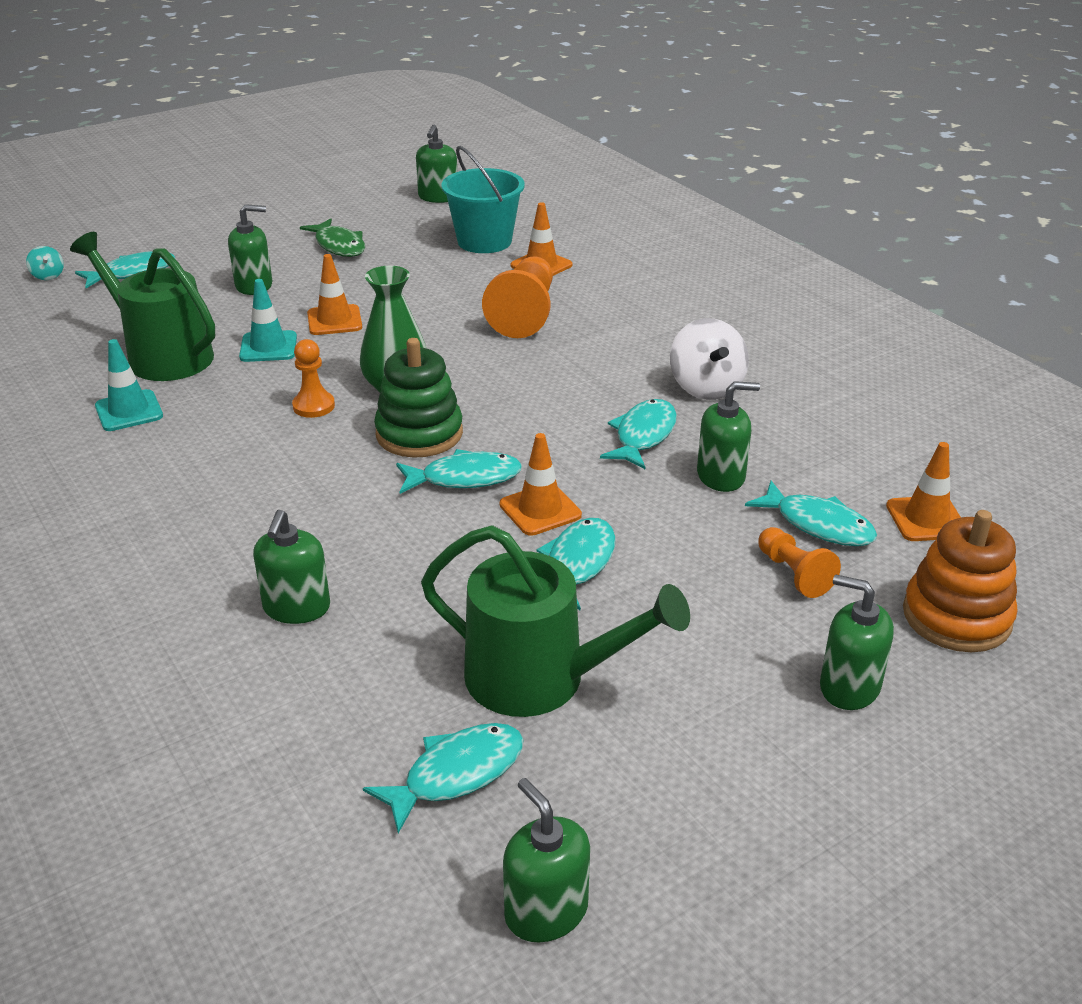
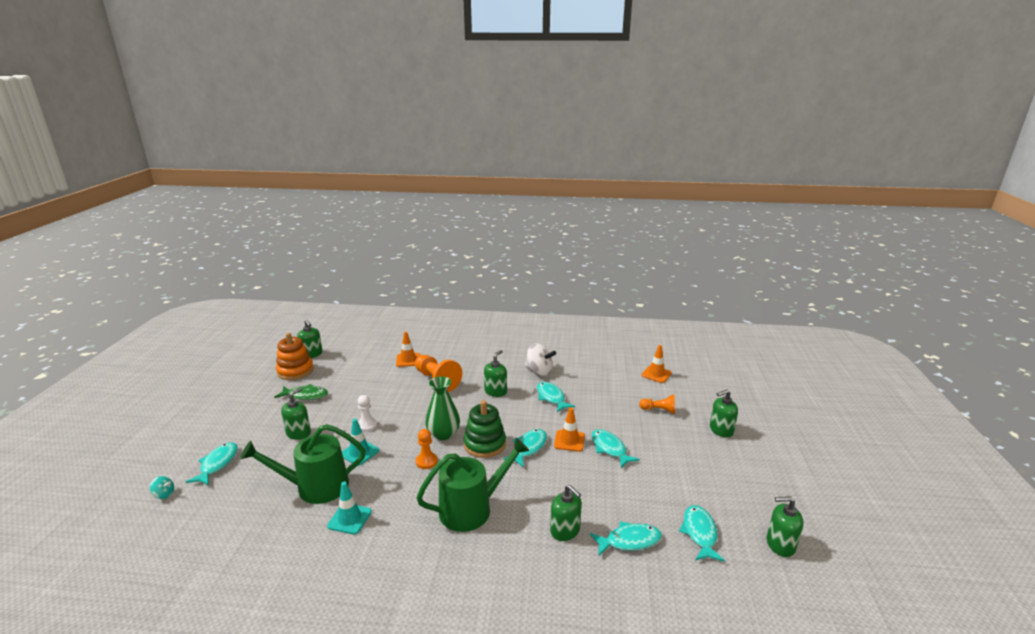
camera: 50 degrees left, 10 degrees down
orange traffic cone [307,254,362,335] -> white pawn [357,395,377,432]
green watering can [421,525,690,717] -> green watering can moved to [416,437,530,532]
turquoise bucket [441,146,525,253] -> none
green soap dispenser [697,381,760,492] -> green soap dispenser moved to [484,350,507,397]
turquoise fish [745,481,877,546] -> turquoise fish moved to [590,521,662,556]
orange stacking toy [903,510,1017,652] -> orange stacking toy moved to [276,333,314,380]

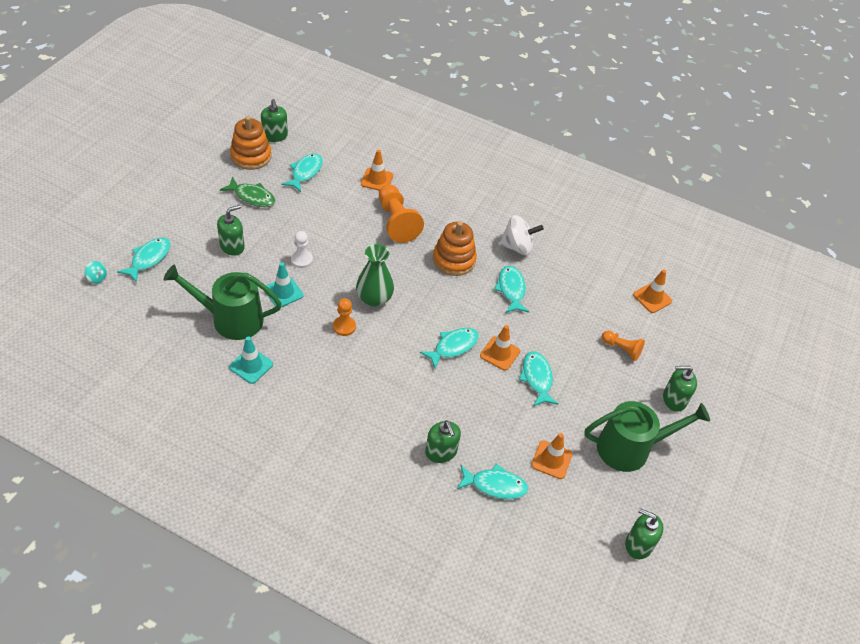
camera: 15 degrees right, 25 degrees up
green watering can [416,437,530,532] -> green watering can moved to [584,401,710,472]
green stacking toy [463,400,506,458] -> none
green soap dispenser [484,350,507,397] -> orange stacking toy [433,221,477,276]
white spinning top [525,343,556,376] -> white spinning top turned 45 degrees counterclockwise [498,215,544,255]
turquoise fish [679,505,725,562] -> turquoise fish moved to [282,153,323,192]
none -> orange traffic cone [531,433,572,479]

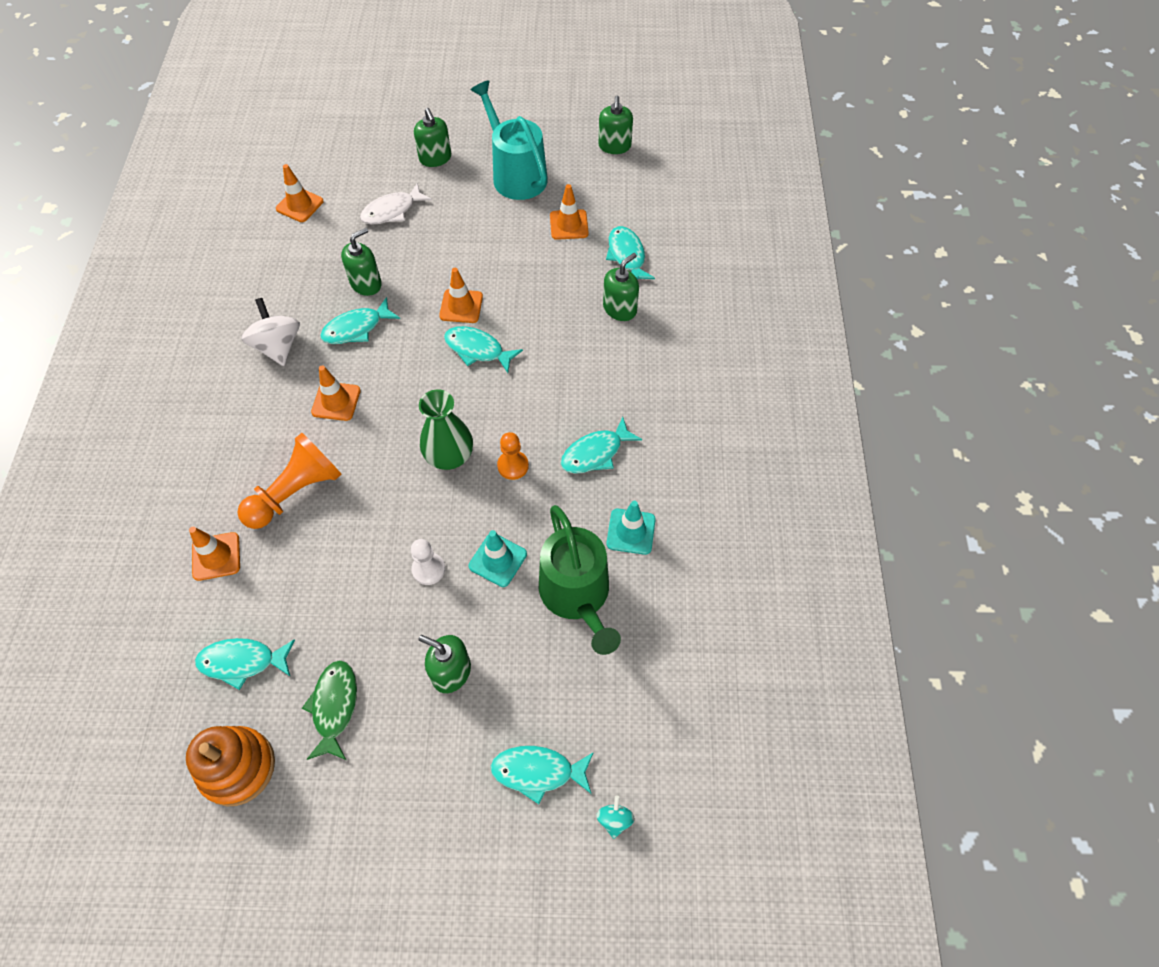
camera: 110 degrees left, 10 degrees up
green soap dispenser [261,99,288,142] -> green soap dispenser moved to [341,228,382,296]
orange stacking toy [433,221,477,276] -> orange traffic cone [311,365,361,421]
turquoise fish [519,351,558,407] -> turquoise fish moved to [561,417,642,474]
green watering can [584,401,710,472] -> turquoise watering can [471,80,548,200]
orange pawn [602,330,645,361] -> white fish [360,182,432,225]

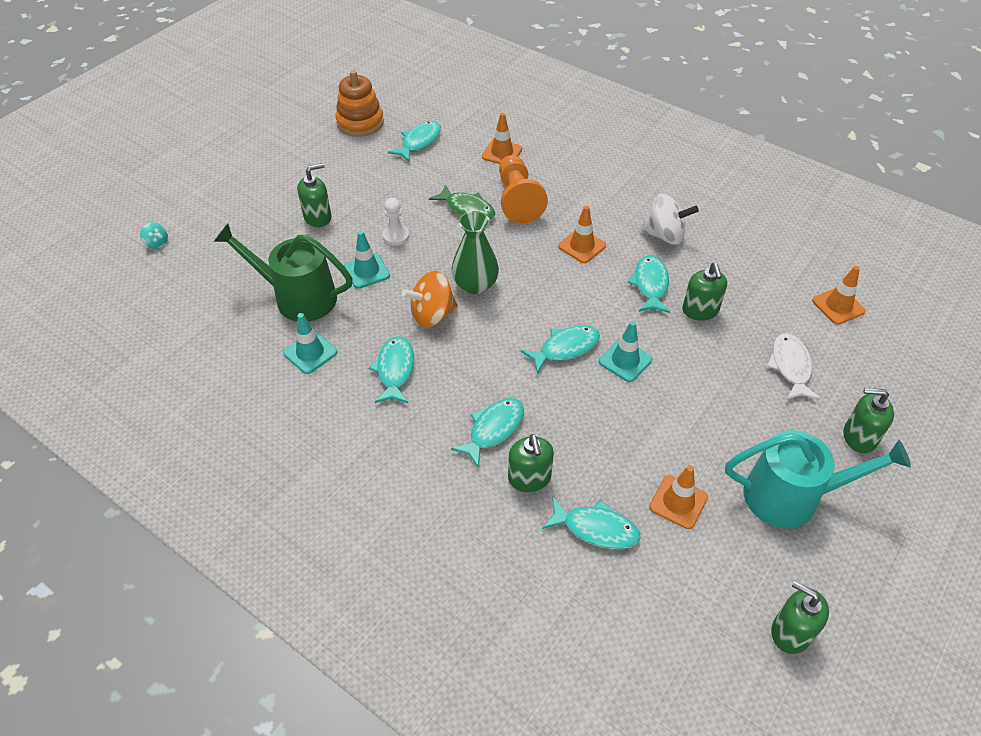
camera: 125 degrees right, 10 degrees down
green fish [302,660,357,760] -> green fish moved to [429,184,496,220]
orange traffic cone [439,268,483,323] -> turquoise traffic cone [599,321,652,382]
turquoise fish [490,746,594,804] -> turquoise fish moved to [451,398,524,467]
orange pawn [497,432,529,480] -> orange spinning top [402,271,458,328]

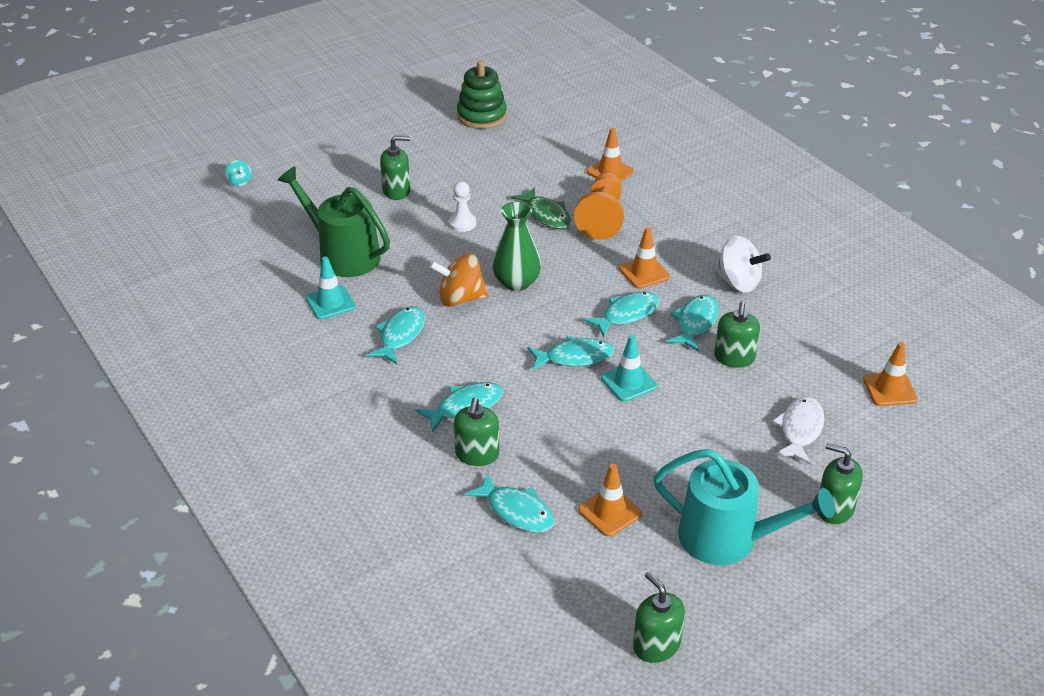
camera: 20 degrees right, 10 degrees down
orange stacking toy [335,70,384,137] -> green stacking toy [457,61,507,129]
turquoise traffic cone [344,231,390,289] -> none
turquoise fish [388,121,441,162] -> turquoise fish moved to [583,291,659,337]

